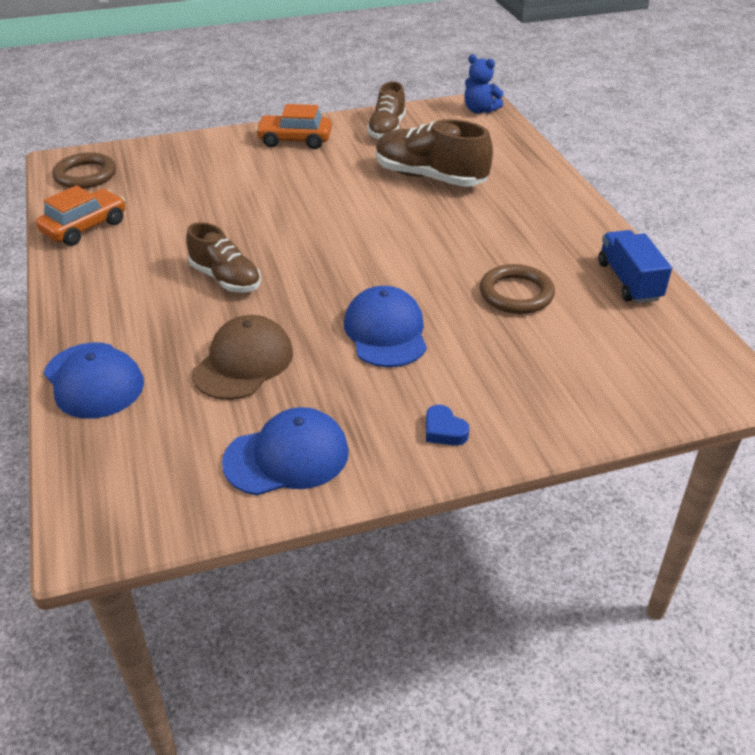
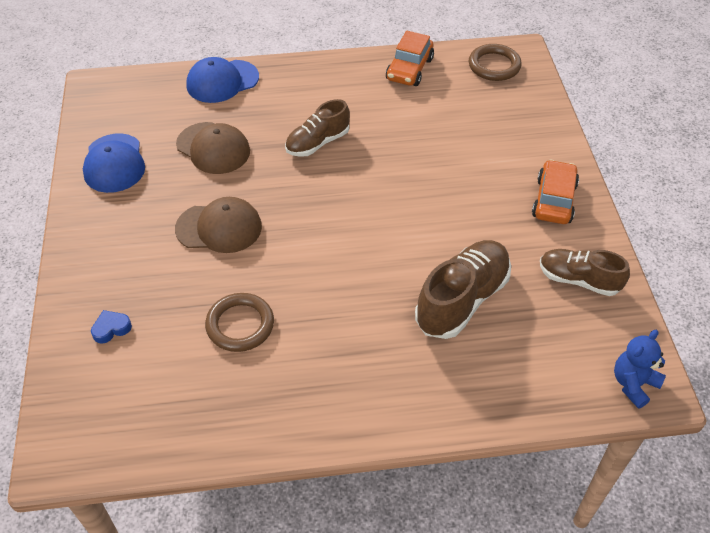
camera: 100 degrees right, 10 degrees up
orange car [36,185,126,246] -> orange car turned 60 degrees clockwise [386,31,434,86]
blue cap [344,286,427,367] -> brown cap [175,197,262,253]
blue heart [426,405,469,446] -> blue heart moved to [91,310,132,344]
blue truck [598,230,672,303] -> none

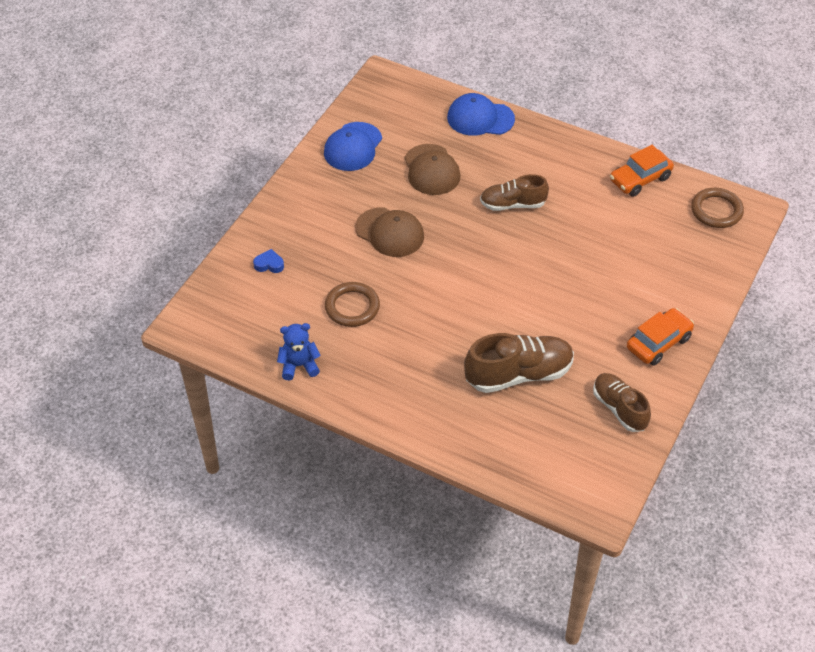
camera: 35 degrees right, 0 degrees up
blue teddy bear [614,330,666,409] -> blue teddy bear moved to [277,323,321,380]

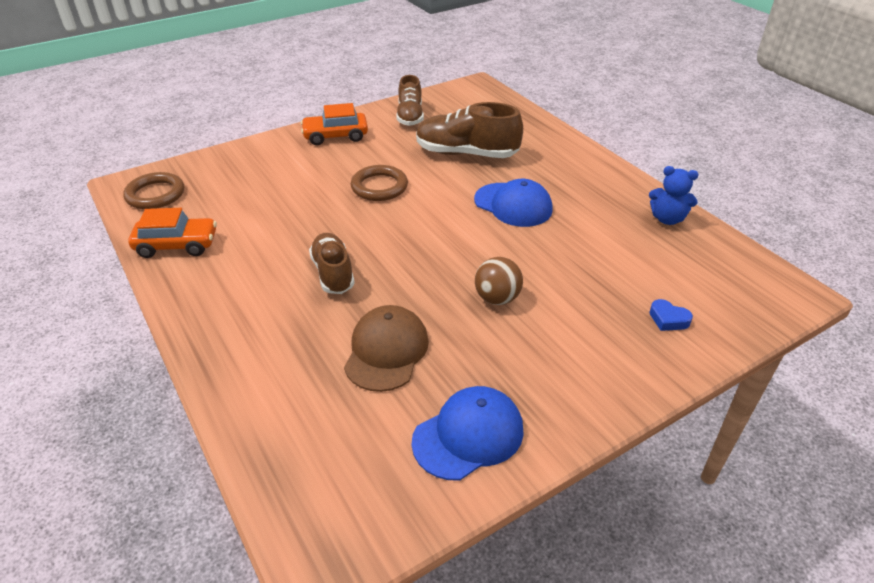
camera: 150 degrees left, 10 degrees down
brown ring [325,282,380,327] -> brown ring moved to [351,165,408,201]
brown cap [355,207,424,257] -> brown ball [475,257,523,305]
blue cap [447,93,515,136] -> blue cap moved to [474,179,553,227]
brown shoe [480,174,549,211] -> brown shoe turned 135 degrees counterclockwise [309,233,355,294]

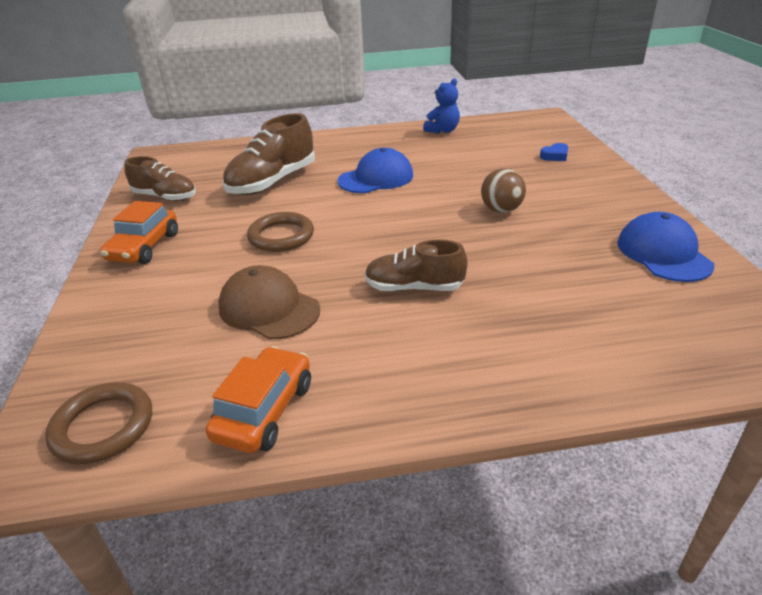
camera: 65 degrees left, 5 degrees down
brown cap [344,305,429,392] -> brown cap moved to [218,265,320,339]

